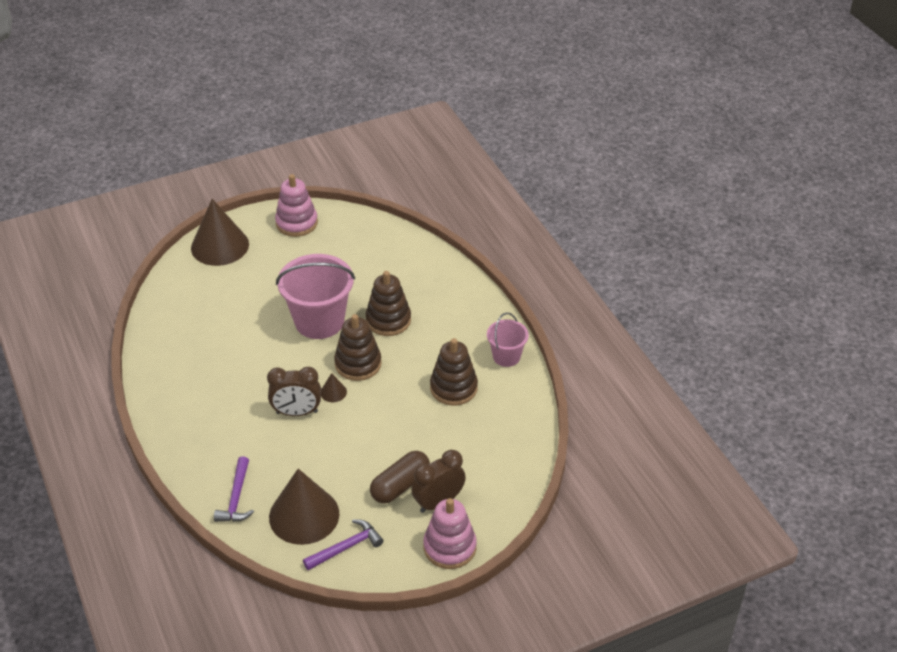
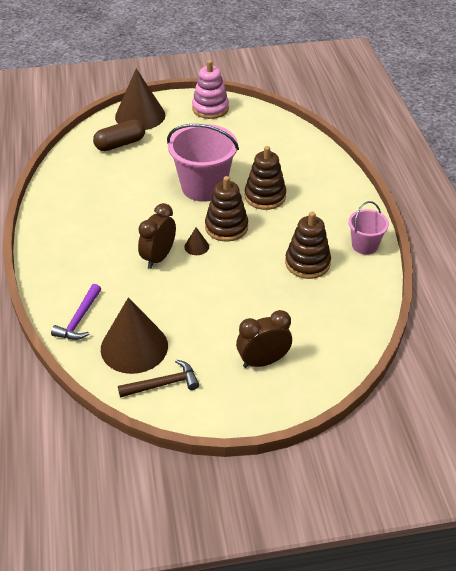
camera: 15 degrees right, 0 degrees up
brown clock [267,367,321,416] -> brown clock turned 105 degrees clockwise [138,203,176,269]
purple hammer [303,519,384,570] -> brown hammer [118,360,199,398]
brown capsule [370,451,430,504] -> brown capsule moved to [93,120,145,151]
pink stacking toy [423,498,477,569] -> none

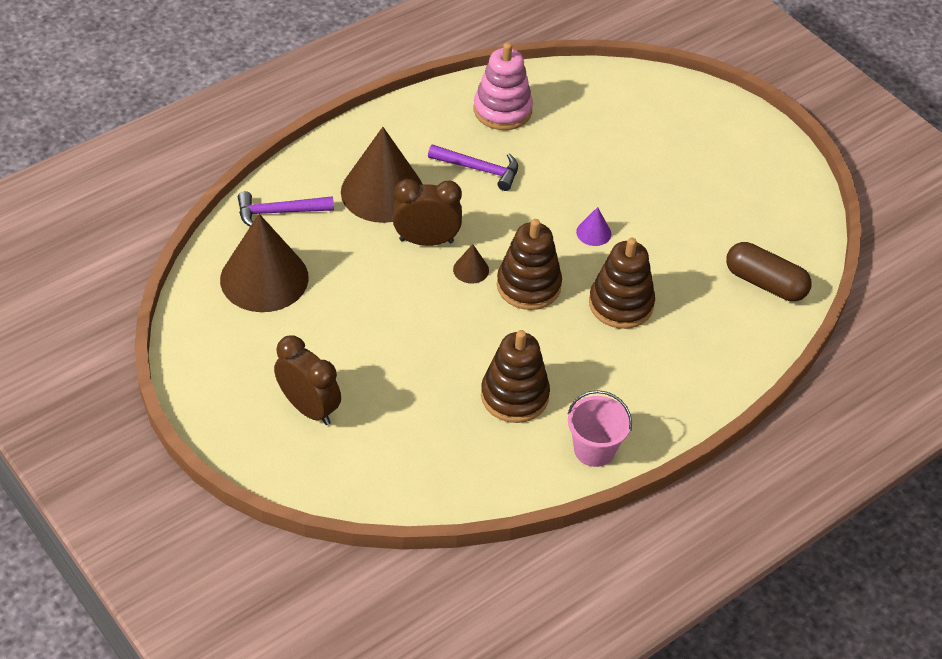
camera: 60 degrees right, 5 degrees up
brown capsule [93,120,145,151] -> brown capsule moved to [726,242,811,301]
brown cone [115,69,166,130] -> brown cone moved to [341,127,423,223]
brown hammer [118,360,199,398] -> none
pink bucket [167,124,239,202] -> purple cone [576,207,611,246]
pink stacking toy [192,60,229,119] -> pink stacking toy moved to [474,43,533,130]
none -> purple hammer [428,144,518,191]

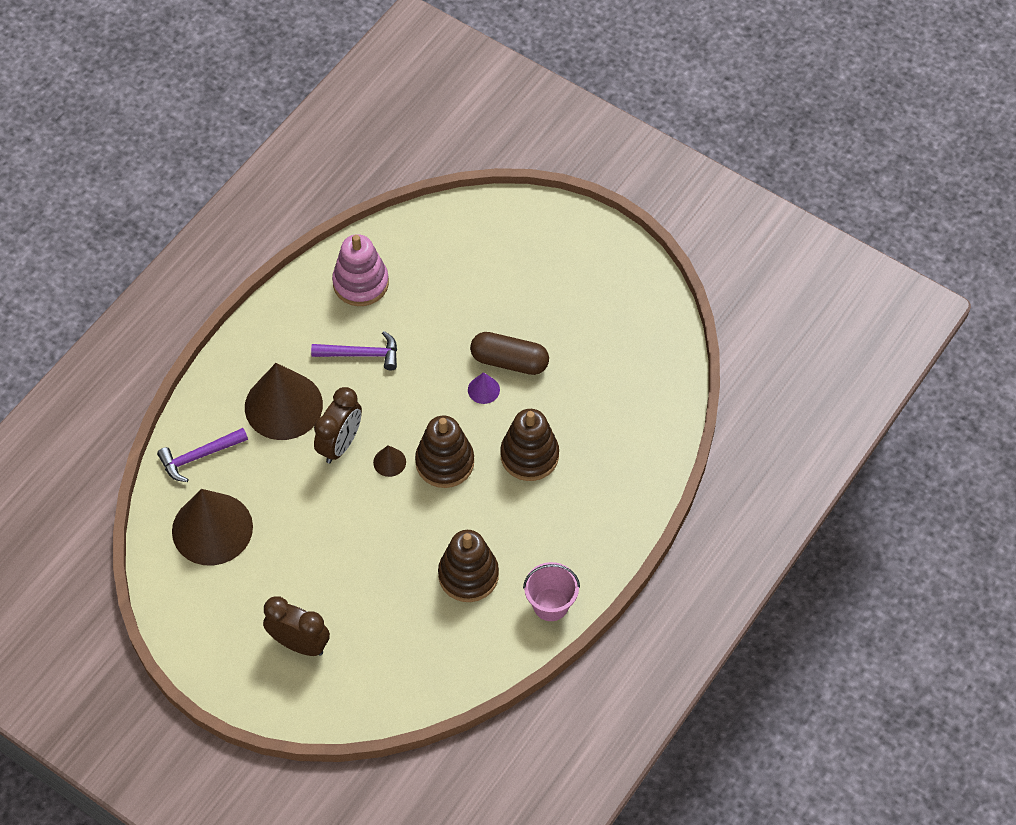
camera: 15 degrees left, 10 degrees up
brown clock [393,179,462,246] -> brown clock turned 135 degrees clockwise [314,387,362,463]
brown capsule [726,242,811,301] -> brown capsule moved to [470,332,549,375]

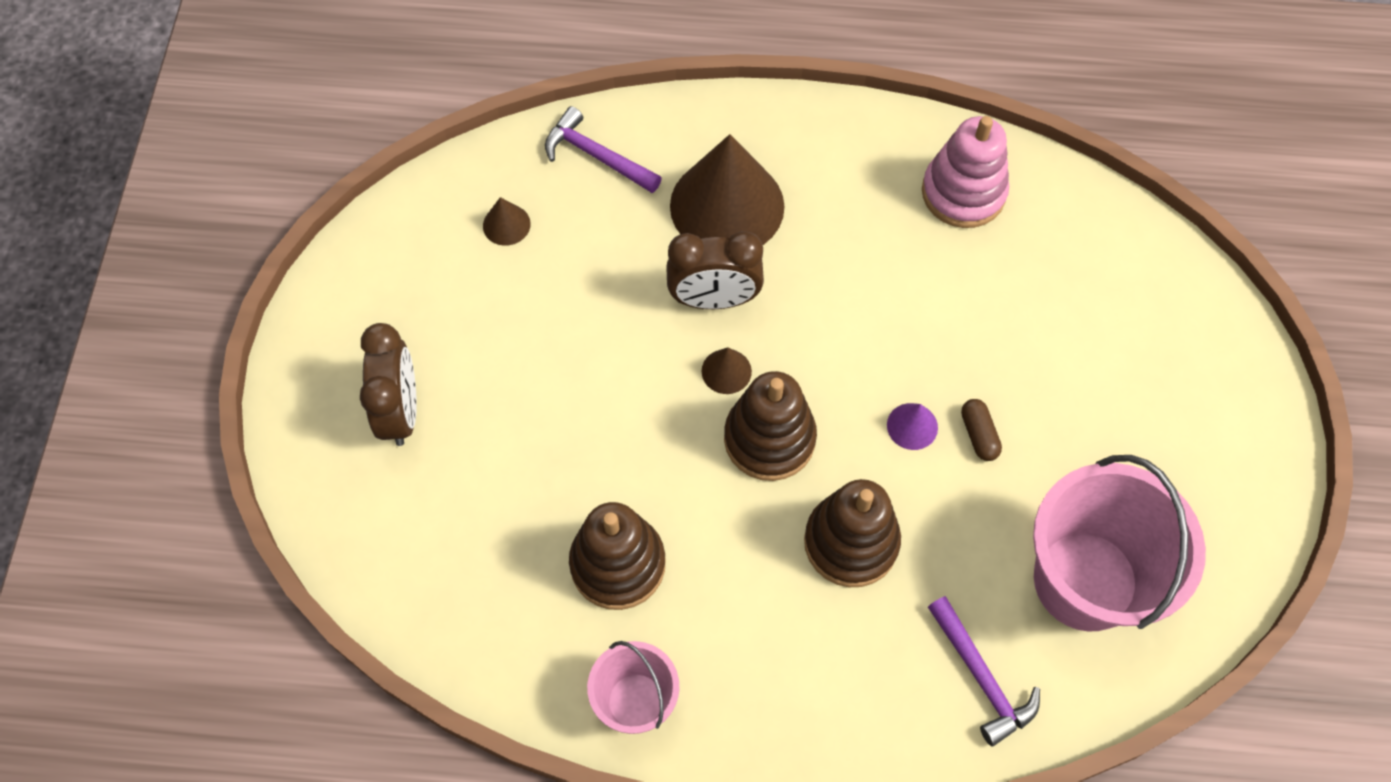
camera: 60 degrees right, 5 degrees up
brown cone [172,489,253,566] -> brown cone [483,197,531,246], size x0.41
purple hammer [311,331,397,370] -> purple hammer moved to [928,596,1040,746]
brown capsule [470,332,549,375] -> brown capsule [961,399,1002,461], size x0.52
none -> pink bucket [1033,455,1206,631]

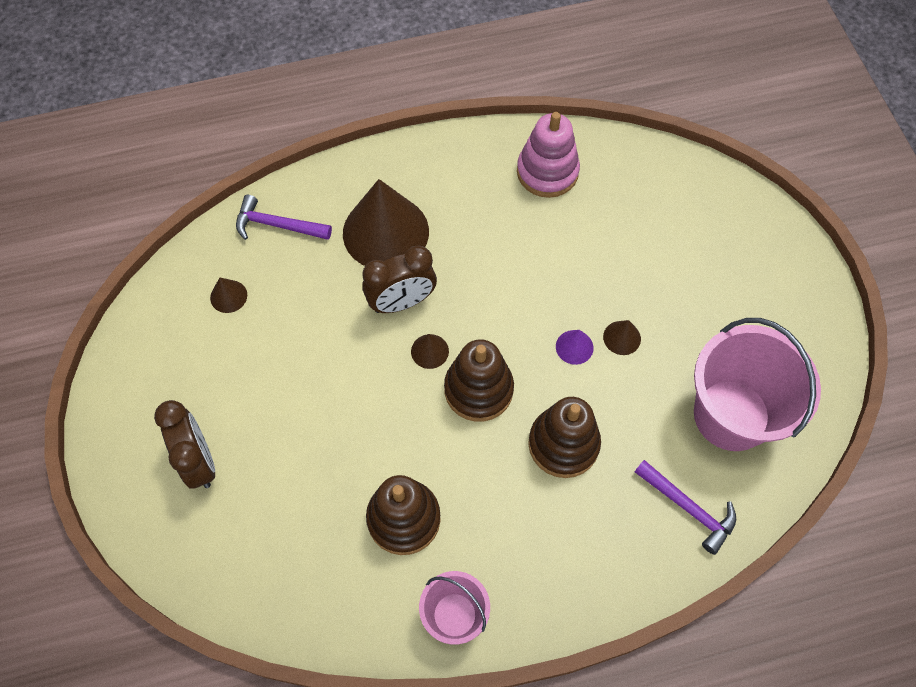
camera: 20 degrees left, 0 degrees up
brown capsule [961,399,1002,461] -> brown cone [603,320,641,355]

